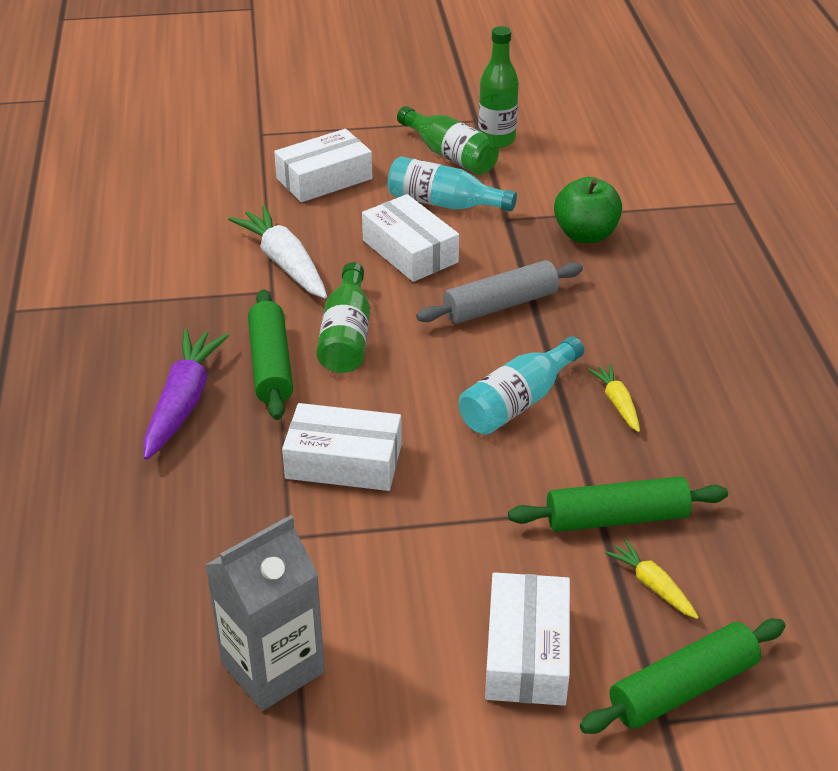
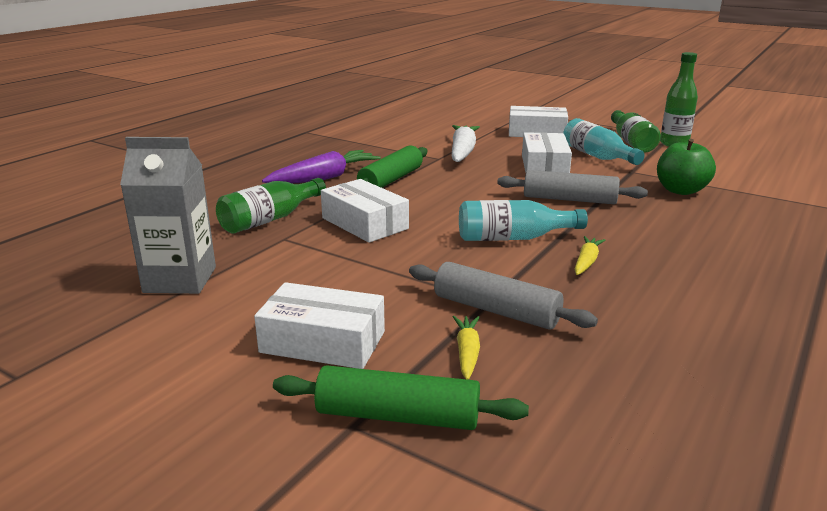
camera: 40 degrees right, 15 degrees down
green bottle [317,262,370,373] -> green bottle moved to [216,178,326,234]
white box [485,572,570,706] -> white box turned 60 degrees clockwise [254,282,385,369]
green rolling pin [508,476,728,532] -> grey rolling pin [409,262,598,330]

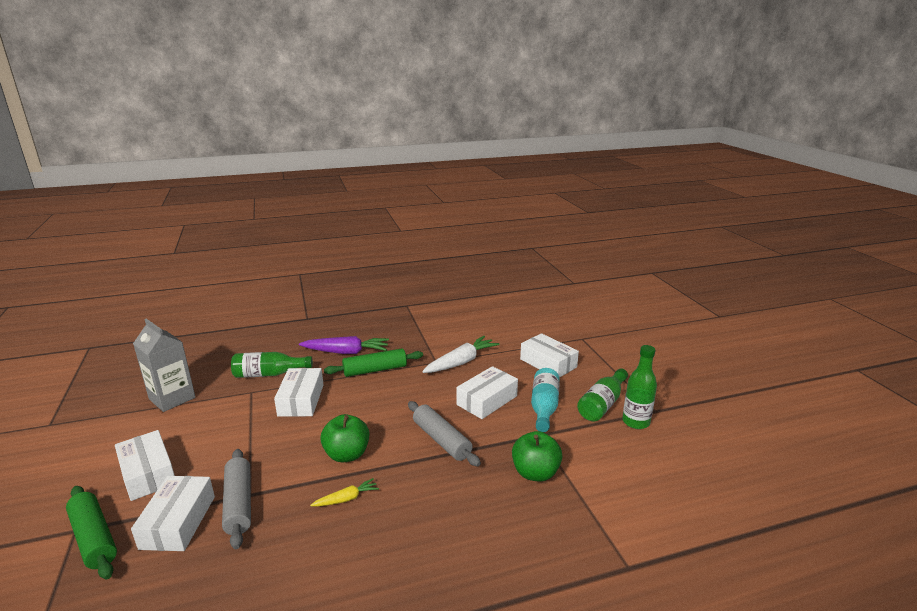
camera: 40 degrees right, 0 degrees up
yellow carrot [453,316,480,380] -> white box [131,476,215,551]
turquoise bottle [459,200,588,241] -> green apple [320,414,369,462]

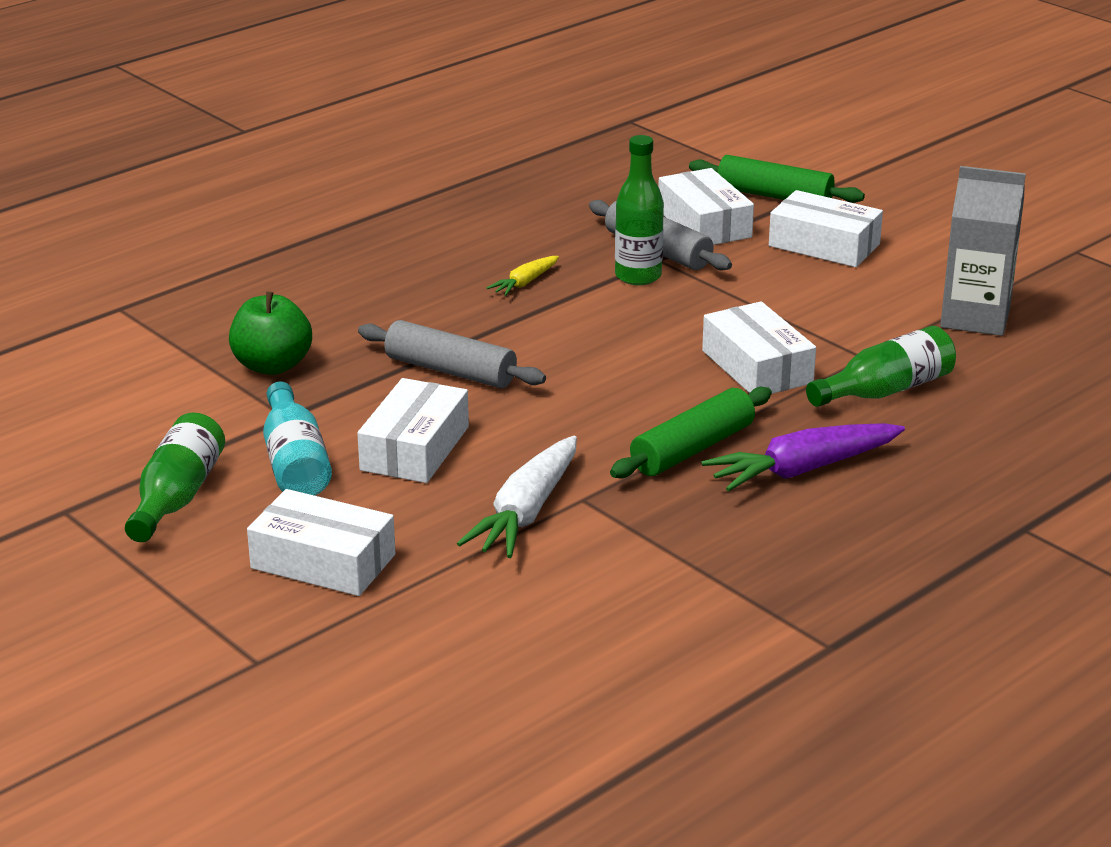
camera: 155 degrees right, 5 degrees up
green apple [320,414,369,462] -> none
green bottle [622,345,657,429] -> green bottle moved to [615,135,664,285]

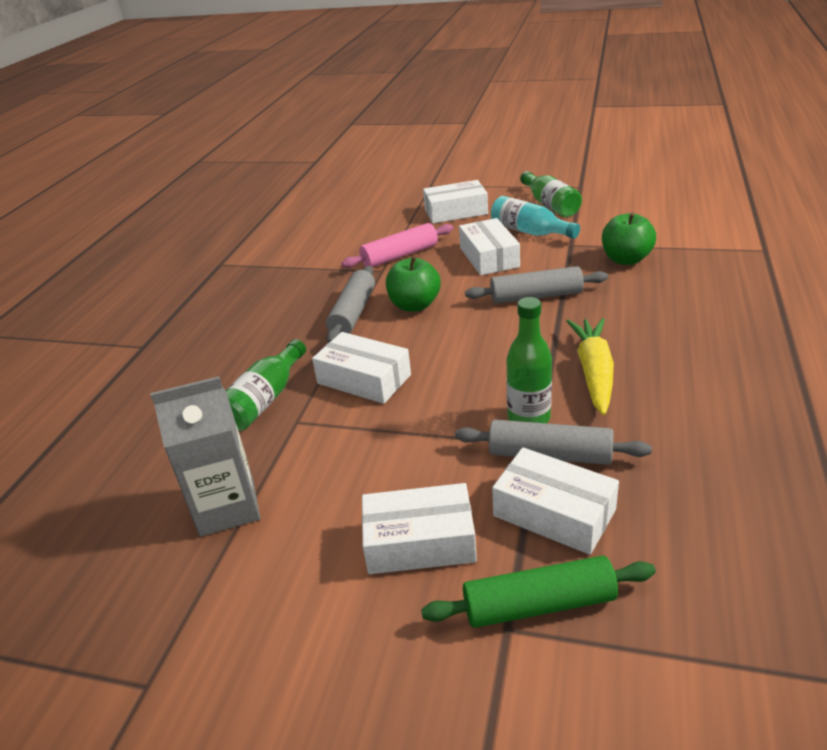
camera: 150 degrees right, 5 degrees up
white carrot [457,436,577,558] -> pink rolling pin [341,223,453,268]
yellow carrot [487,256,559,296] -> yellow carrot [566,318,614,416], size x1.90
green rolling pin [610,387,772,478] -> grey rolling pin [326,266,375,343]
purple carrot [701,423,905,491] -> none
none -> green apple [386,256,441,312]

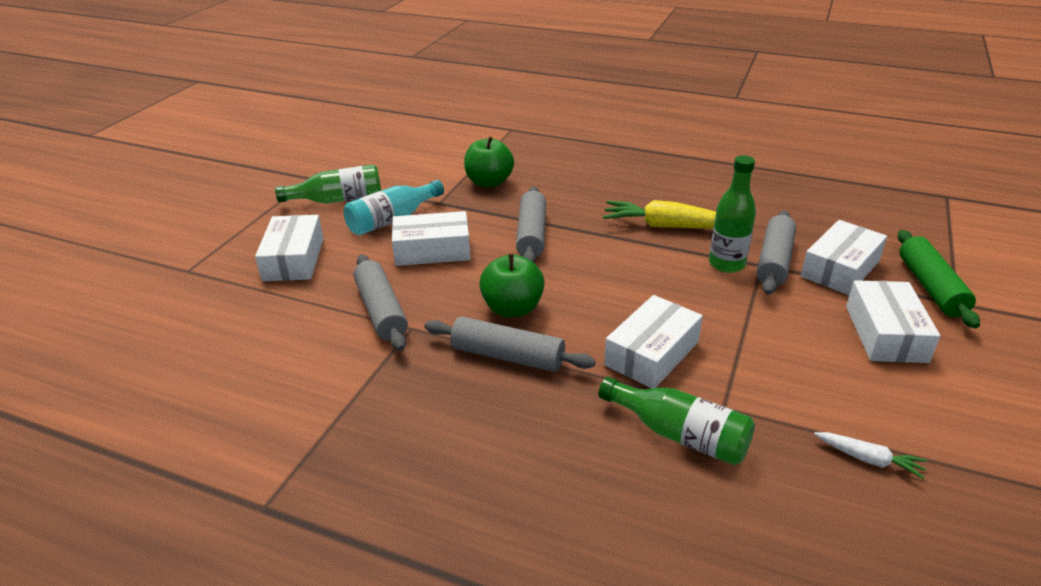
camera: 85 degrees left, 0 degrees up
grey carton [151,376,260,537] -> white carrot [814,432,927,479]
pink rolling pin [341,223,453,268] -> grey rolling pin [354,254,408,351]

